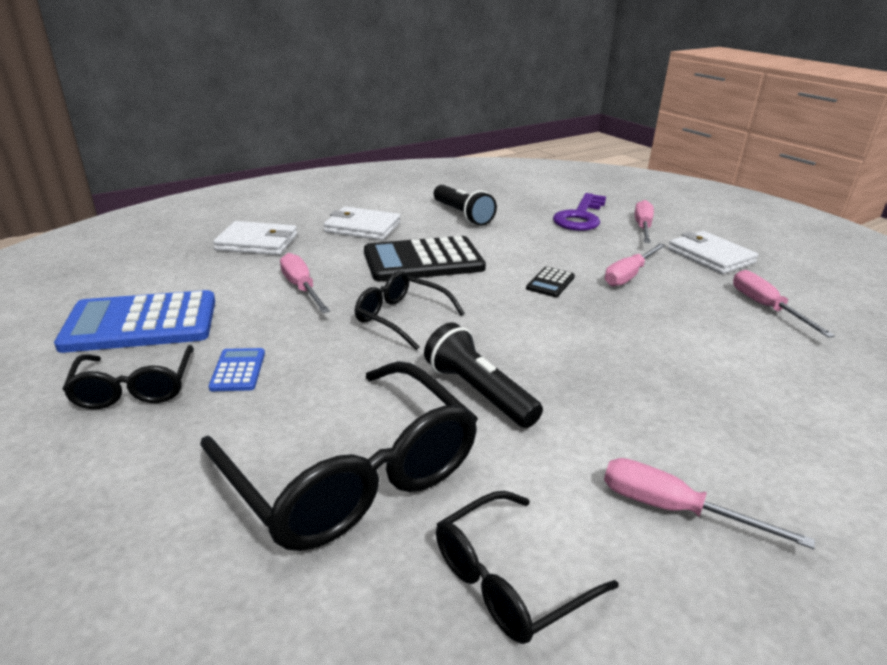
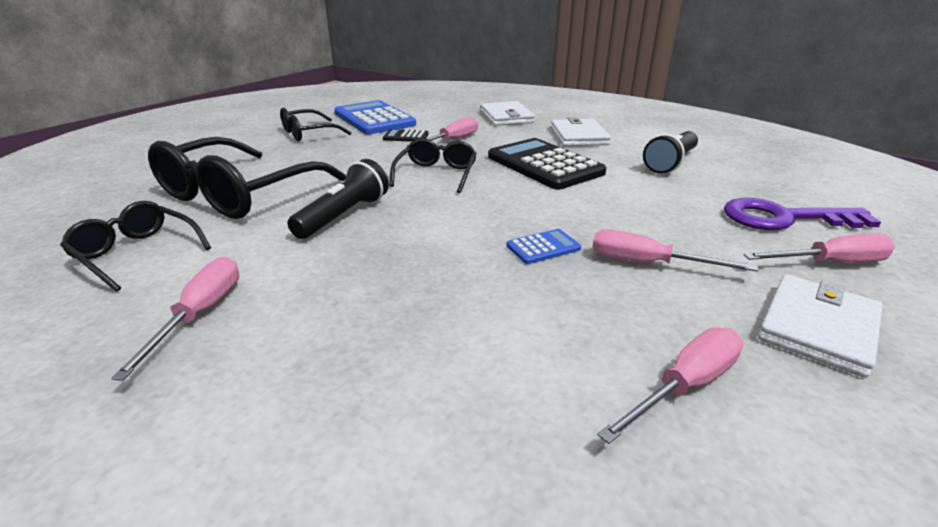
camera: 70 degrees right, 0 degrees up
blue calculator [209,348,265,391] -> blue calculator moved to [506,229,581,264]
black calculator [526,267,575,297] -> black calculator moved to [383,129,429,142]

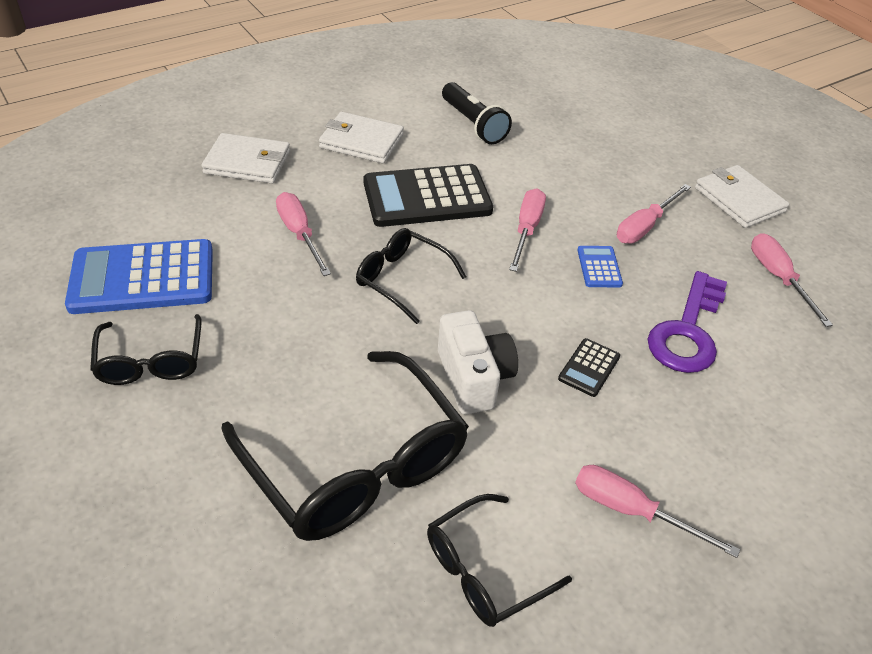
camera: 70 degrees left, 15 degrees up
black flashlight [288,159,389,239] -> white camera [438,310,518,414]
black calculator [383,129,429,142] -> black calculator moved to [558,338,620,397]
purple key [724,198,881,230] -> purple key moved to [648,271,727,373]
pink screwdriver [744,233,895,263] -> pink screwdriver moved to [509,188,546,272]

